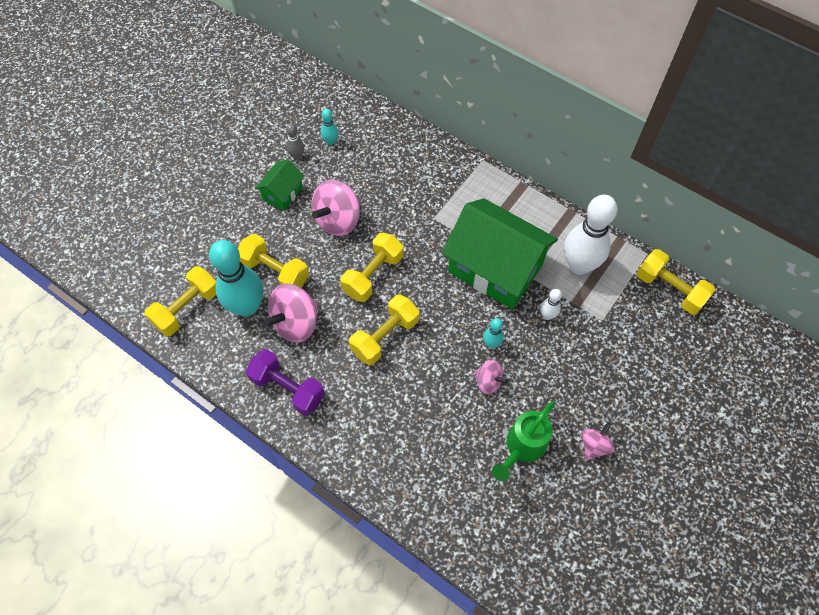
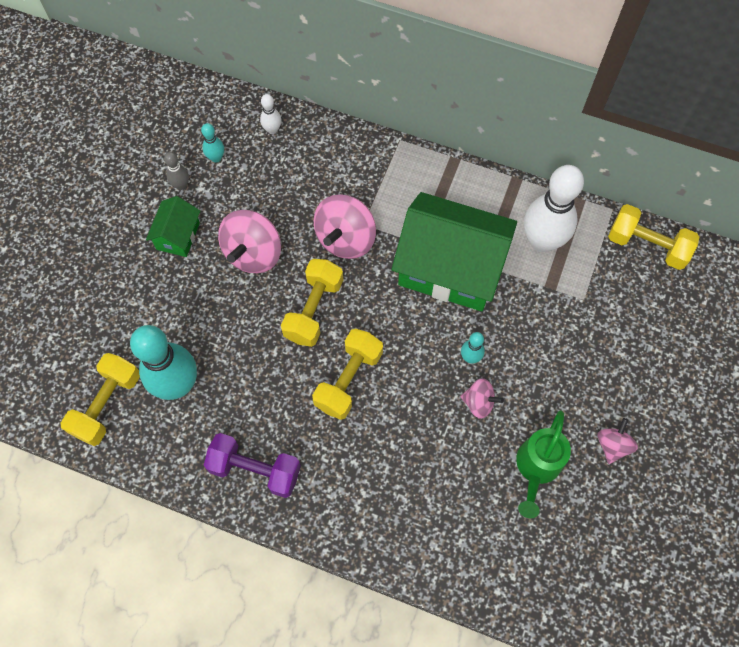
camera: 15 degrees left, 5 degrees up
yellow dumbbell [238,234,309,288] -> none
pink spinning top [263,283,318,343] -> pink spinning top moved to [314,194,376,259]
white bowling pin [540,289,562,320] -> white bowling pin moved to [260,94,281,134]

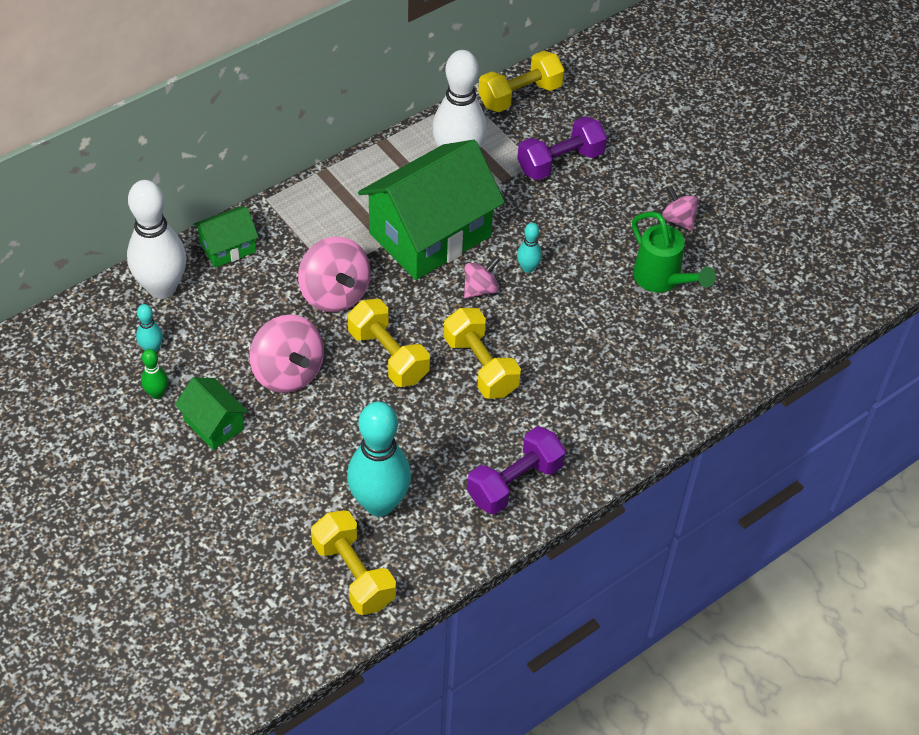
camera: 60 degrees left, 15 degrees down
grey bowling pin [164,152,189,190] -> green bowling pin [141,349,168,399]
white bowling pin [260,94,281,134] -> white bowling pin [127,180,186,299], size x2.27
pink spinning top [460,378,504,419] -> pink spinning top moved to [464,257,500,298]
none -> green house [193,207,259,268]
none -> purple dumbbell [517,116,607,180]

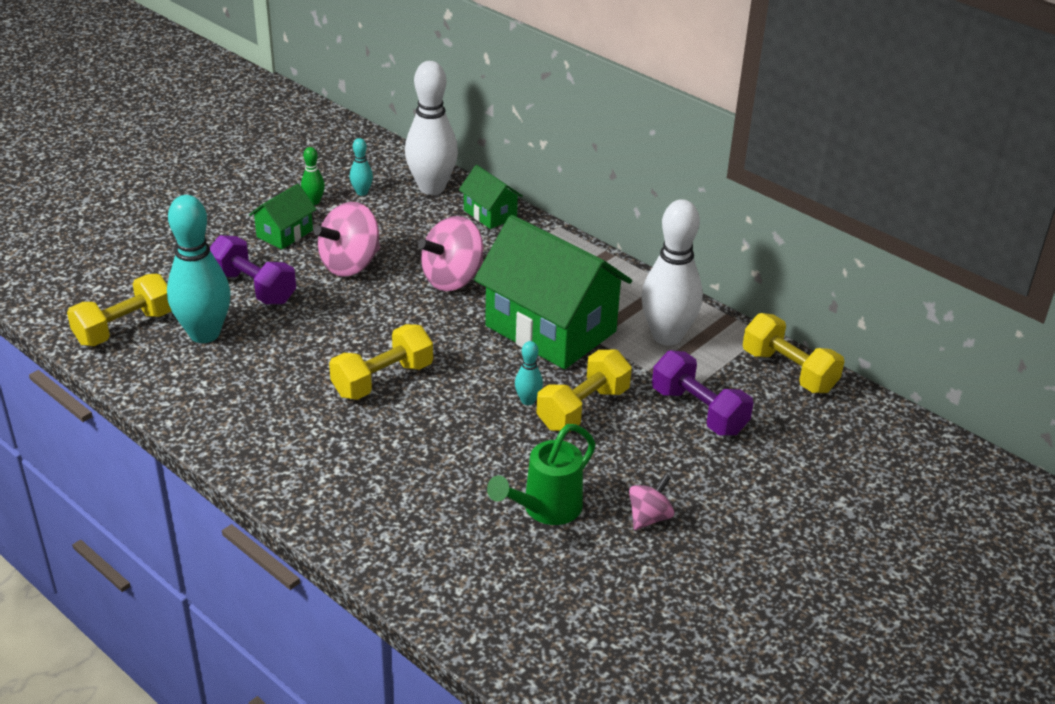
camera: 80 degrees right, 15 degrees down
yellow dumbbell [348,299,430,387] -> yellow dumbbell moved to [536,350,632,432]
pink spinning top [464,257,500,298] -> none
purple dumbbell [467,426,566,514] -> purple dumbbell moved to [210,235,296,305]

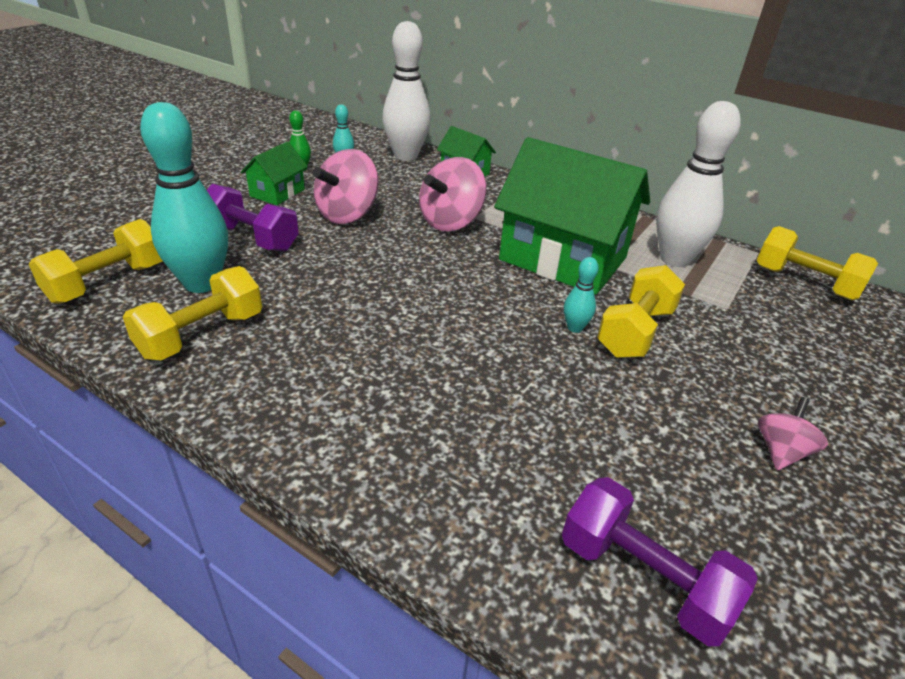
camera: 10 degrees left, 0 degrees up
yellow dumbbell [329,324,433,400] -> yellow dumbbell moved to [123,266,262,360]
green watering can [487,424,596,525] -> none
purple dumbbell [652,350,753,435] -> purple dumbbell moved to [562,477,758,646]

